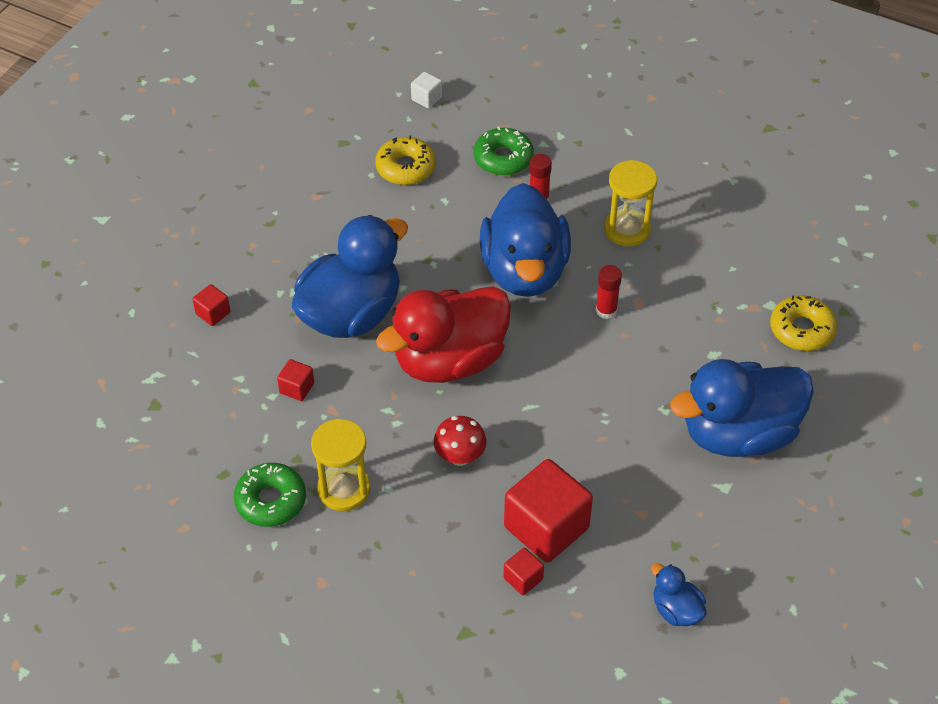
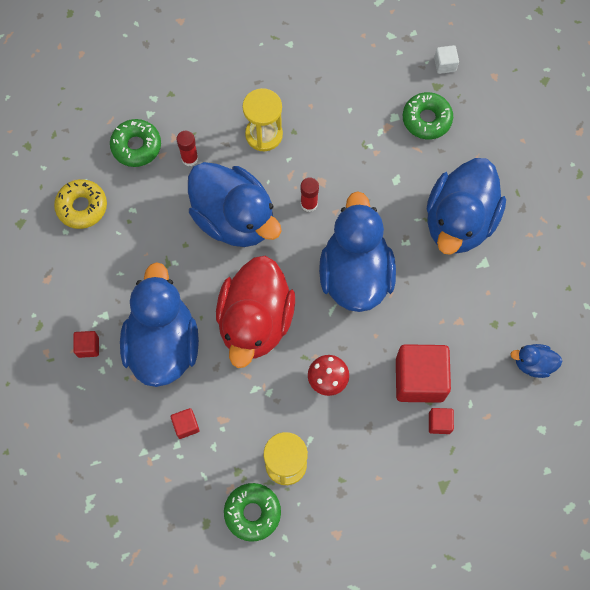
camera: 45 degrees left, 20 degrees up
red cube [192,284,230,326] -> red cube moved to [73,331,99,358]
white cube [411,72,442,109] -> white cube moved to [434,45,459,74]
yellow donut [770,295,837,351] -> green donut [403,92,453,139]
none -> blue duck [319,191,396,312]

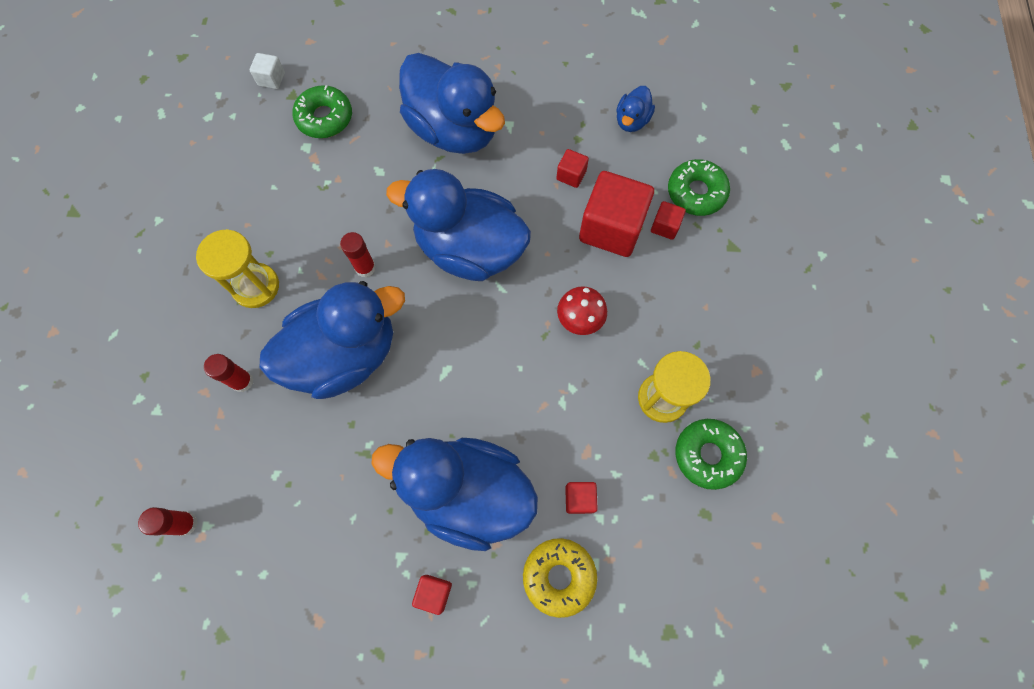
camera: 70 degrees left, 0 degrees up
yellow donut [54,179,107,229] -> yellow donut moved to [523,538,597,618]
green donut [110,119,161,167] -> green donut moved to [668,159,730,216]
red duck [216,256,295,368] -> none
none -> red glue stick [138,507,198,536]
none -> red cube [556,149,589,188]

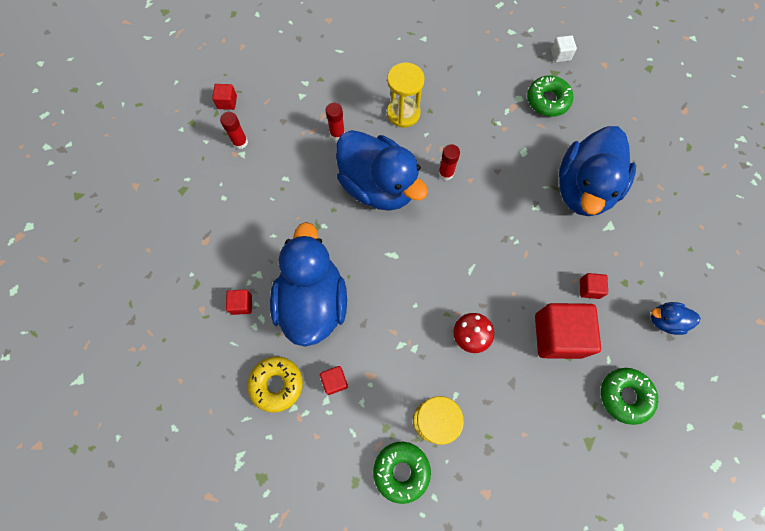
camera: 70 degrees right, 0 degrees up
blue duck [386,169,531,281] -> none
red cube [651,201,686,240] -> red cube moved to [212,84,237,110]

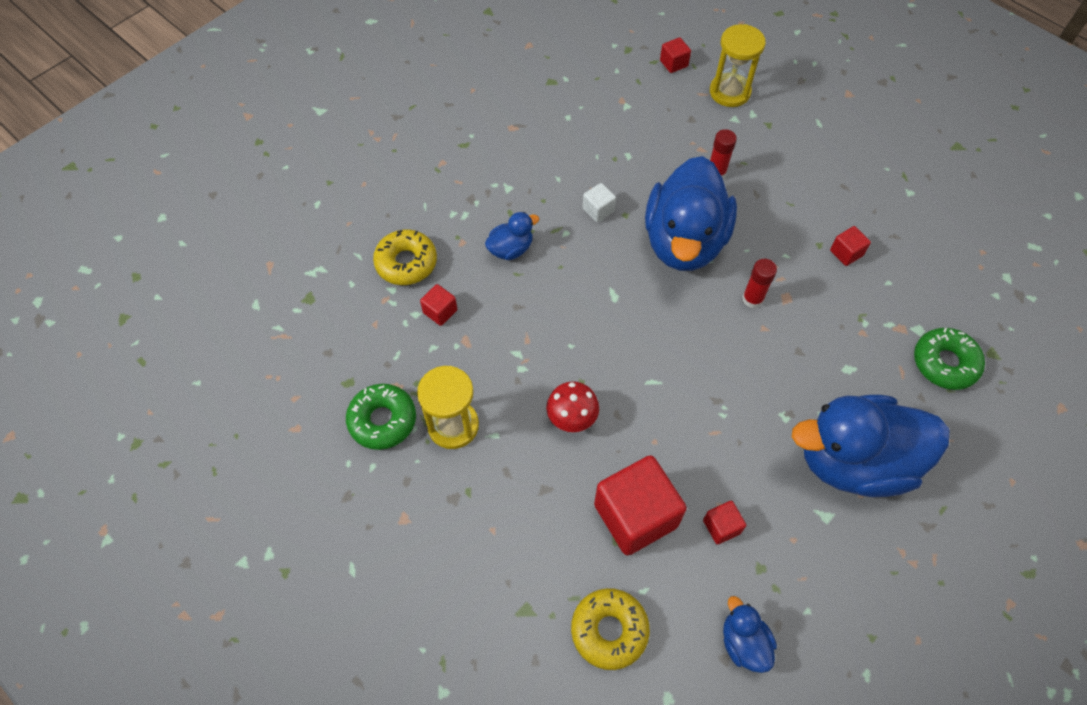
camera: 60 degrees right, 10 degrees down
red glue stick [220,112,248,149] -> none
red cube [226,289,252,315] -> red cube moved to [830,226,871,266]
blue duck [270,222,347,347] -> blue duck [485,212,539,260], size x0.44
yellow hourglass [387,62,425,128] -> yellow hourglass moved to [710,24,766,107]
white cube [551,35,577,62] -> white cube moved to [583,183,616,222]
green donut [601,368,658,425] -> yellow donut [571,588,650,670]

